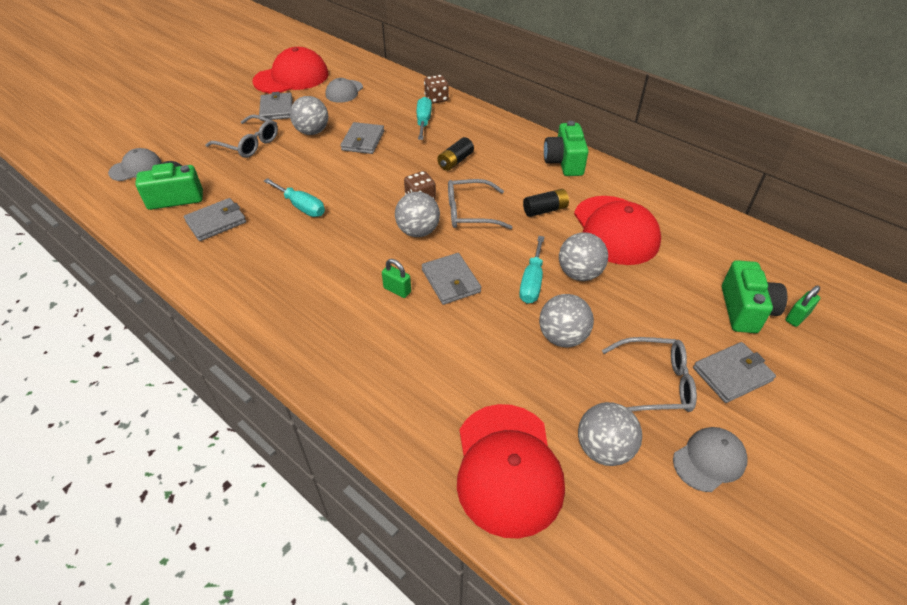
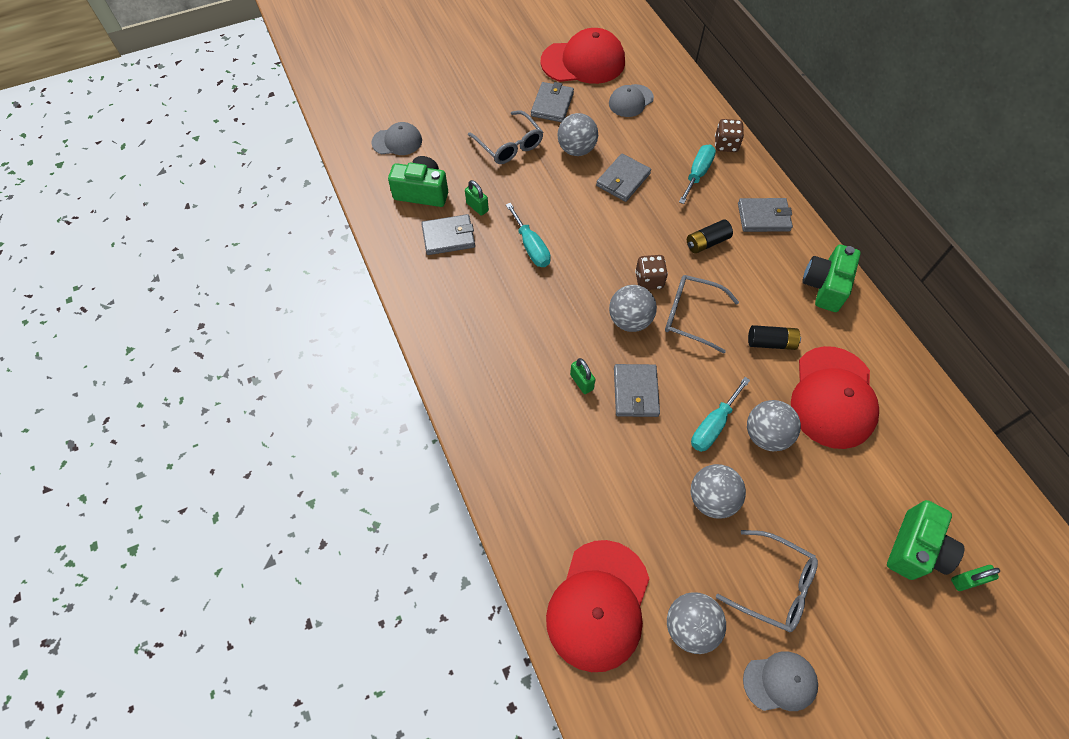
camera: 25 degrees right, 15 degrees up
grey wallet [693,342,776,403] -> grey wallet moved to [738,198,793,232]
none -> green padlock [465,180,489,216]

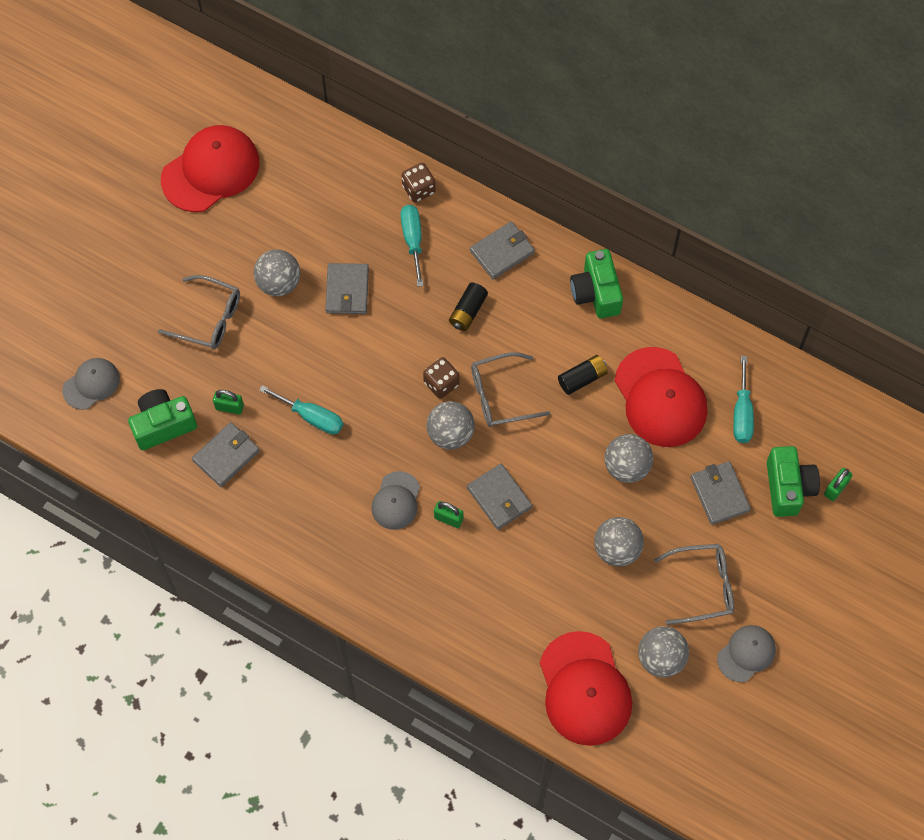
camera: 35 degrees left, 5 degrees up
grey wallet [531,82,574,122] -> grey wallet moved to [690,461,751,525]
grey cap [609,84,654,117] -> grey cap moved to [371,471,420,530]
turquoise screwdriver [691,377,750,452] -> turquoise screwdriver moved to [733,356,754,443]

